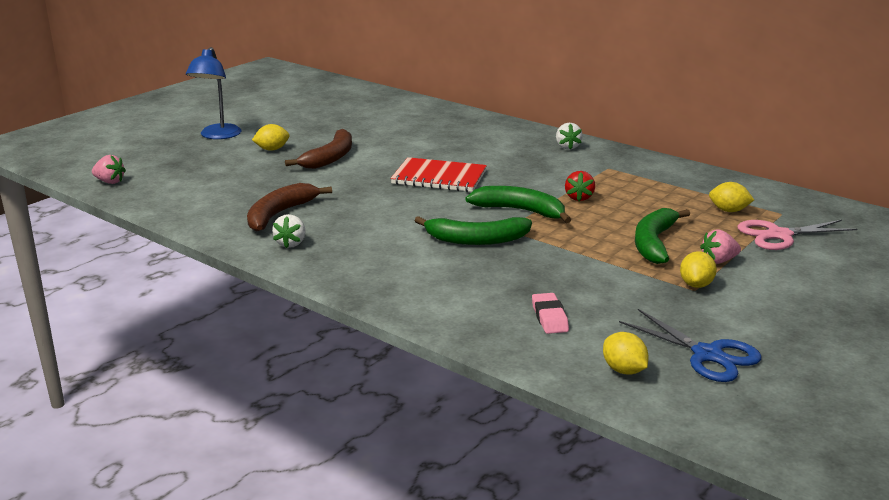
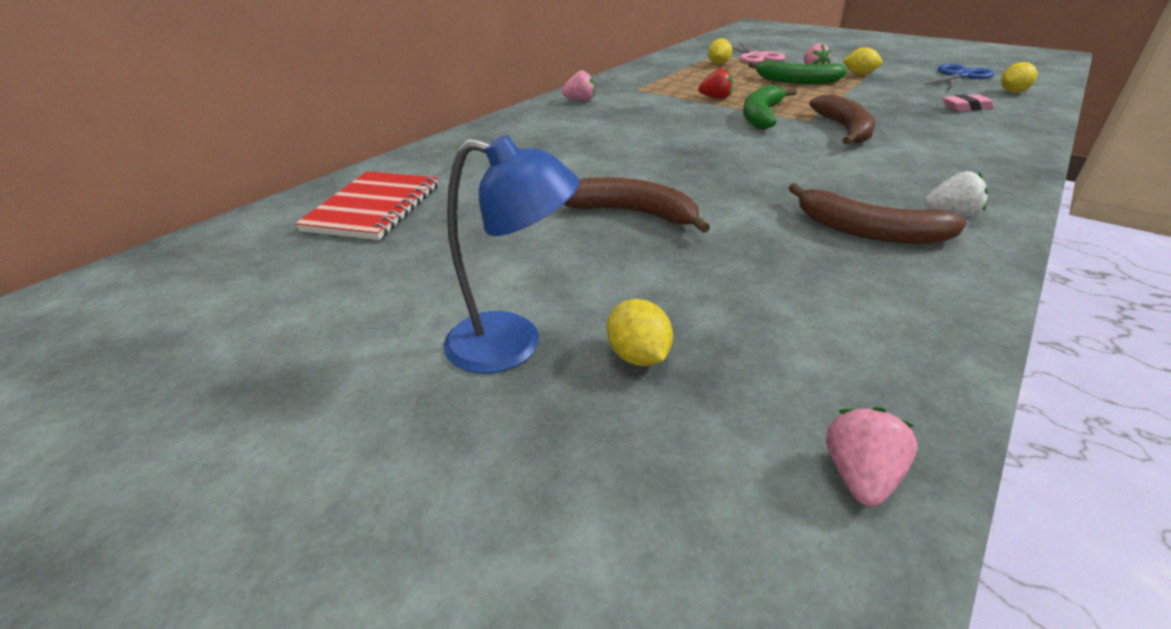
camera: 90 degrees left, 10 degrees up
yellow lemon [252,124,289,151] -> yellow lemon moved to [607,299,673,366]
red notebook [391,157,487,192] -> red notebook moved to [295,171,438,240]
green banana [414,216,532,245] -> brown banana [809,94,875,145]
white strawberry [556,123,583,150] -> pink strawberry [562,70,595,101]

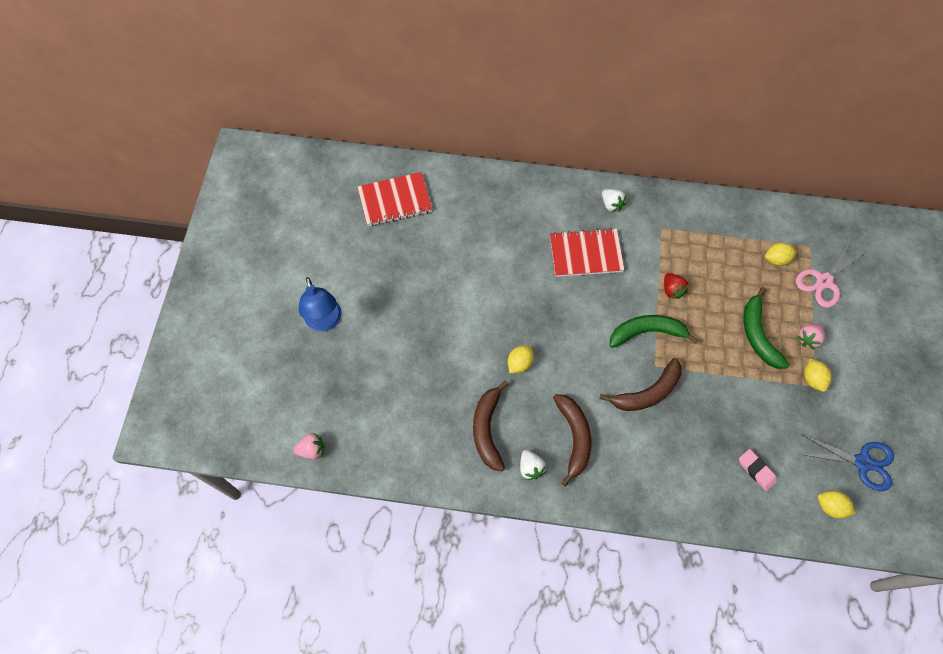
camera: 60 degrees right, 30 degrees up
pink strawberry [562,70,595,101] -> white strawberry [602,189,626,212]
brown banana [563,177,710,233] -> brown banana moved to [553,394,592,487]
yellow lemon [607,299,673,366] -> yellow lemon moved to [508,346,534,373]
none -> red notebook [550,228,624,277]

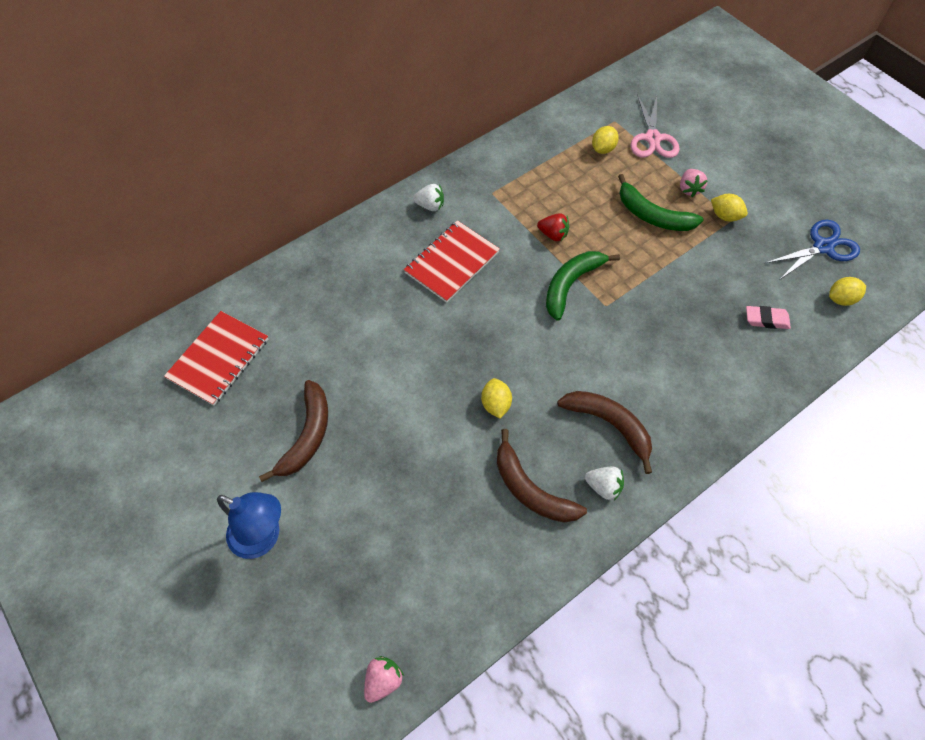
camera: 45 degrees left, 5 degrees down
brown banana [600,358,681,411] -> brown banana moved to [259,380,328,482]

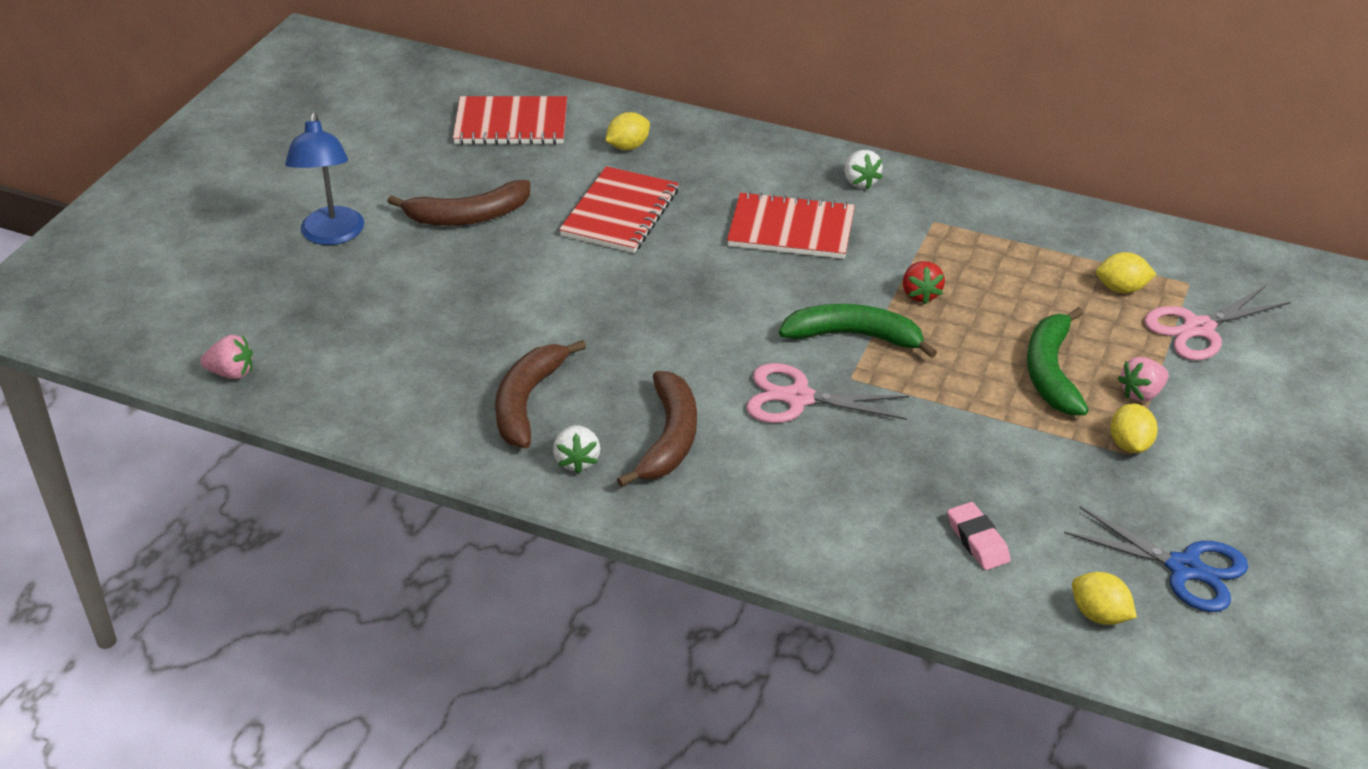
camera: 60 degrees right, 20 degrees down
yellow lemon [481,378,512,419] -> yellow lemon moved to [605,112,650,150]
none -> red notebook [559,166,679,253]
none -> pink scissors [746,363,909,423]

